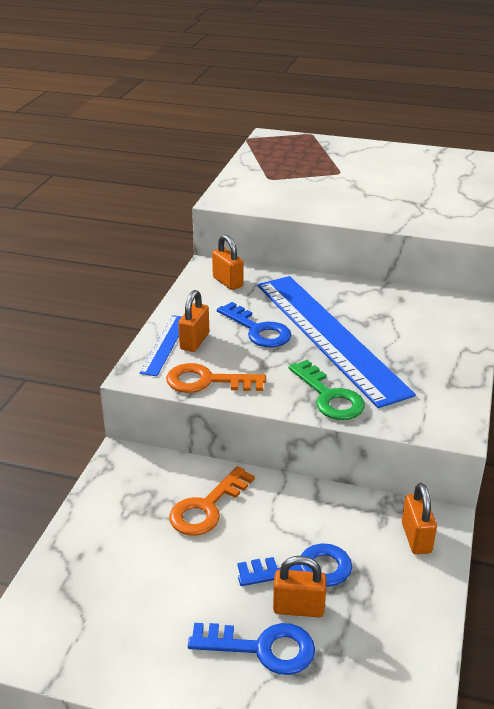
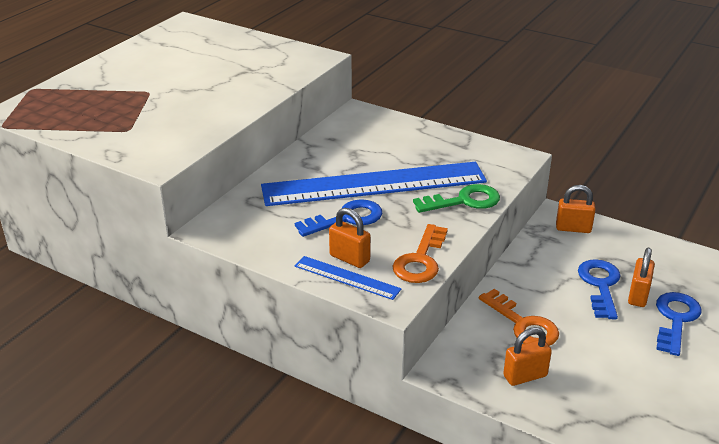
camera: 75 degrees left, 0 degrees up
orange padlock [212,235,243,290] -> orange padlock moved to [503,327,552,386]

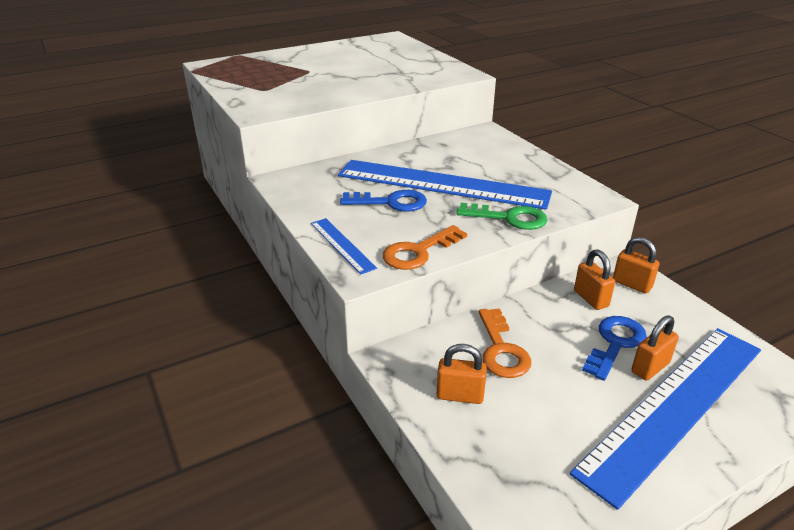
camera: 30 degrees right, 0 degrees up
orange padlock [329,208,371,268] -> orange padlock moved to [574,249,615,310]
blue key [656,292,702,356] -> blue ruler [570,328,761,510]

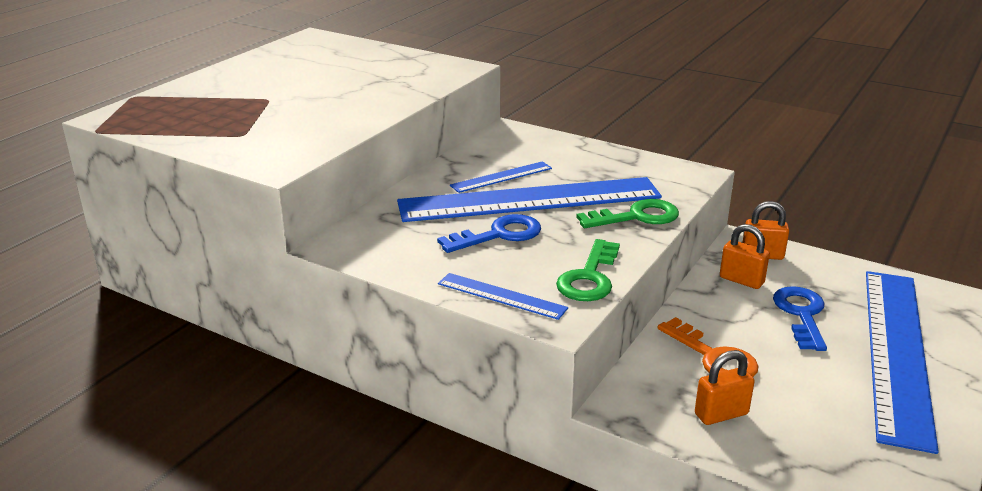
camera: 30 degrees left, 5 degrees down
orange key [383,225,467,270] -> green key [556,239,620,301]
orange padlock [631,315,679,381] -> none
none -> blue ruler [450,161,552,193]

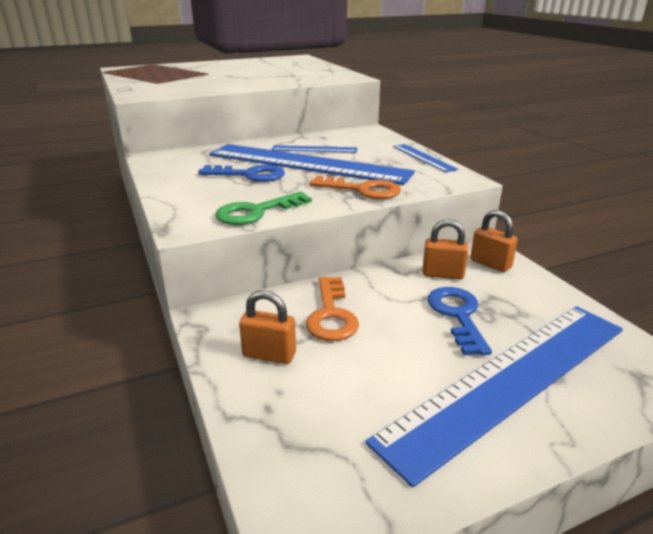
camera: 35 degrees right, 0 degrees up
blue ruler [438,273,568,320] -> blue ruler moved to [393,144,458,172]
green key [576,199,679,228] -> orange key [309,176,401,199]
orange padlock [720,224,770,289] -> orange padlock turned 60 degrees counterclockwise [422,219,468,279]
blue key [773,286,827,351] -> blue key turned 45 degrees counterclockwise [428,287,492,355]

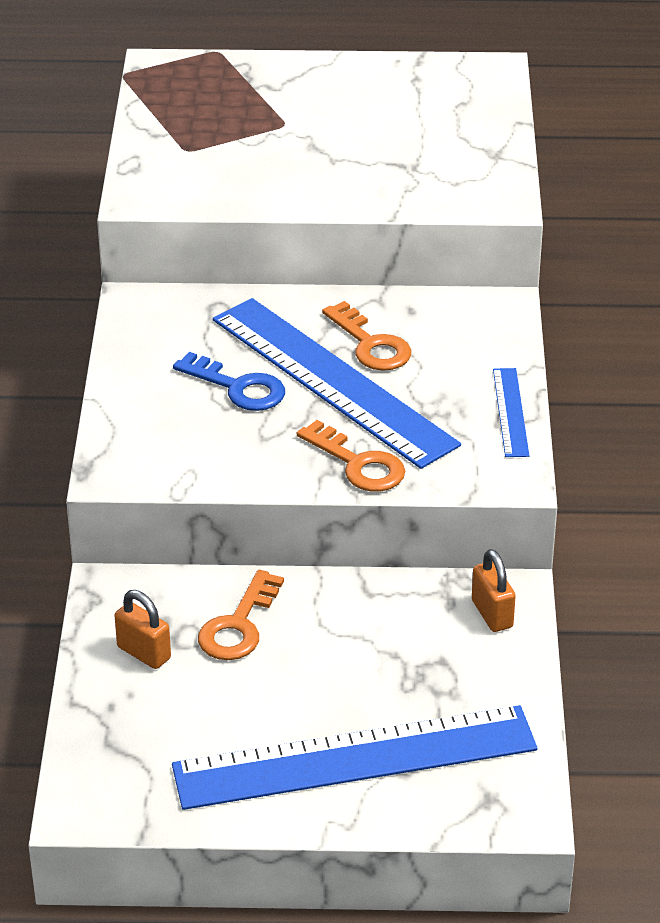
camera: 25 degrees right, 10 degrees up
green key [216,192,312,225] -> none
blue ruler [271,145,357,153] -> orange key [322,301,411,371]
orange padlock [422,219,468,279] -> none
blue key [428,287,492,355] -> none

